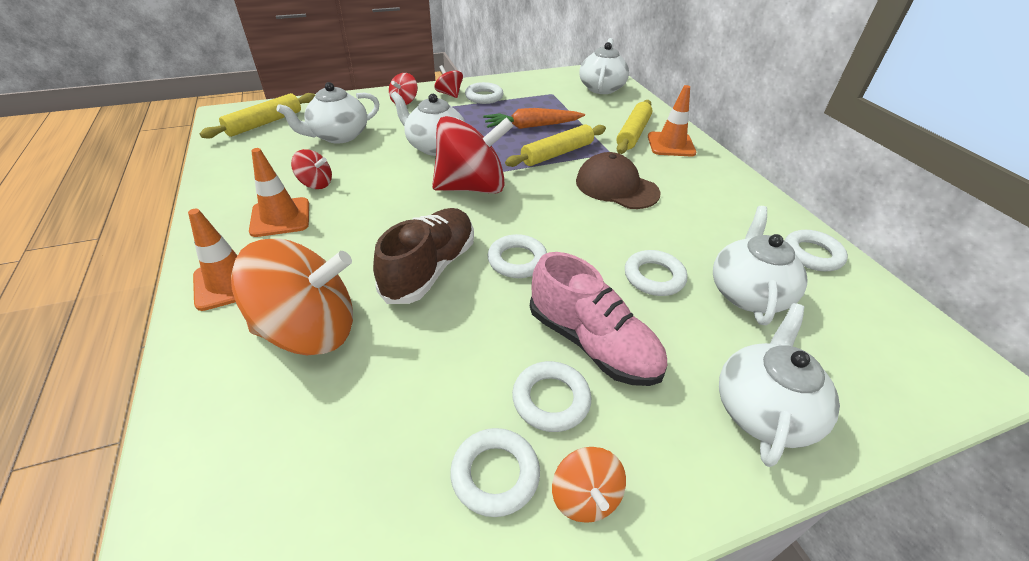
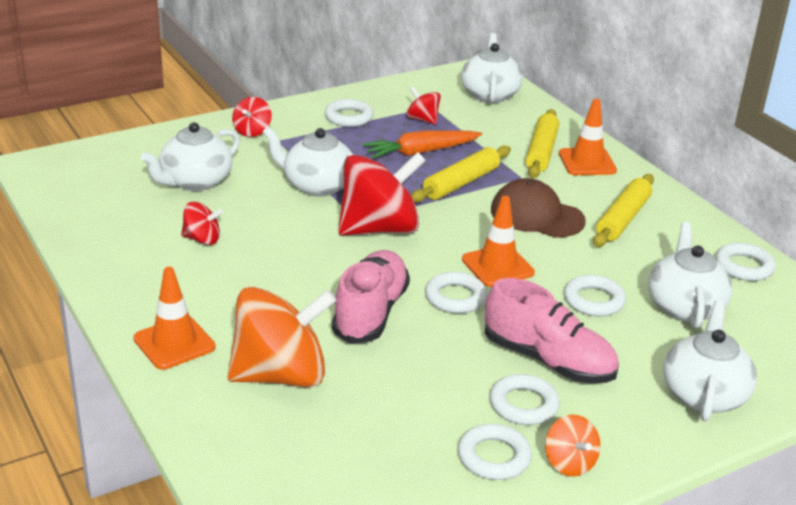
camera: 10 degrees left, 10 degrees down
yellow rolling pin [200,93,315,139] -> yellow rolling pin moved to [593,174,654,247]
orange traffic cone [249,148,309,237] -> orange traffic cone moved to [462,196,535,287]
brown shoe [373,208,474,304] -> pink shoe [332,250,410,344]
red spinning top [434,65,463,98] -> red spinning top moved to [406,86,441,125]

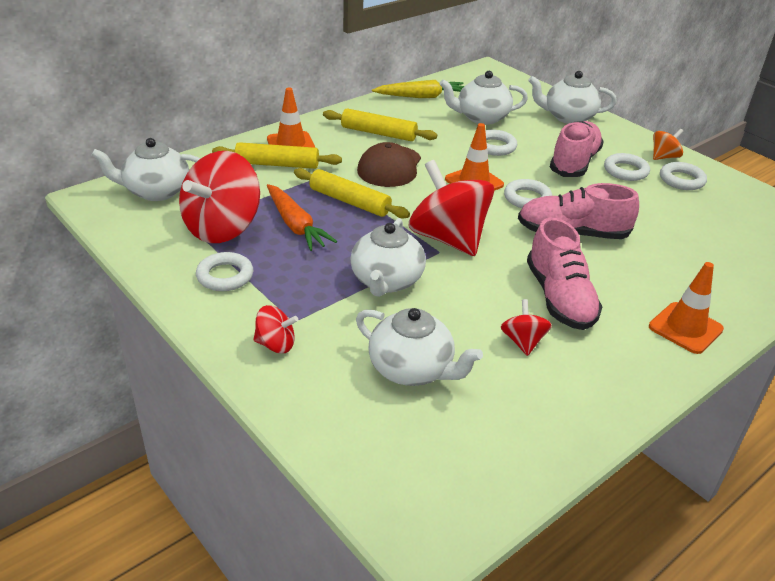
camera: 100 degrees left, 5 degrees up
orange spinning top [228,287,336,387] -> none
red spinning top [406,86,441,125] -> red spinning top [179,151,260,243], size x2.14
white ring [716,243,776,281] -> yellow carrot [372,80,465,98]
none -> pink shoe [527,218,603,330]

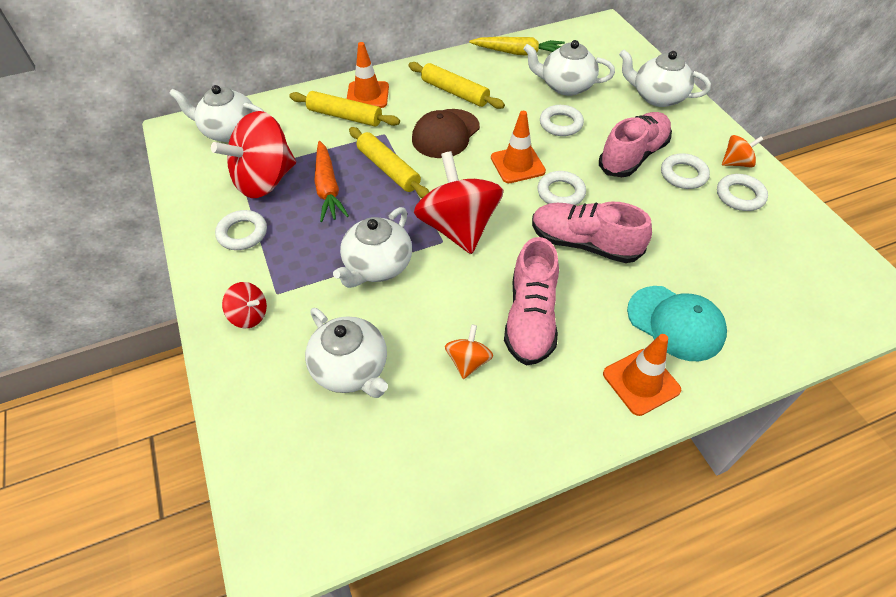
camera: 20 degrees right, 15 degrees up
red spinning top [501,299,552,356] -> orange spinning top [445,324,493,379]
none -> turquoise cap [627,286,727,361]

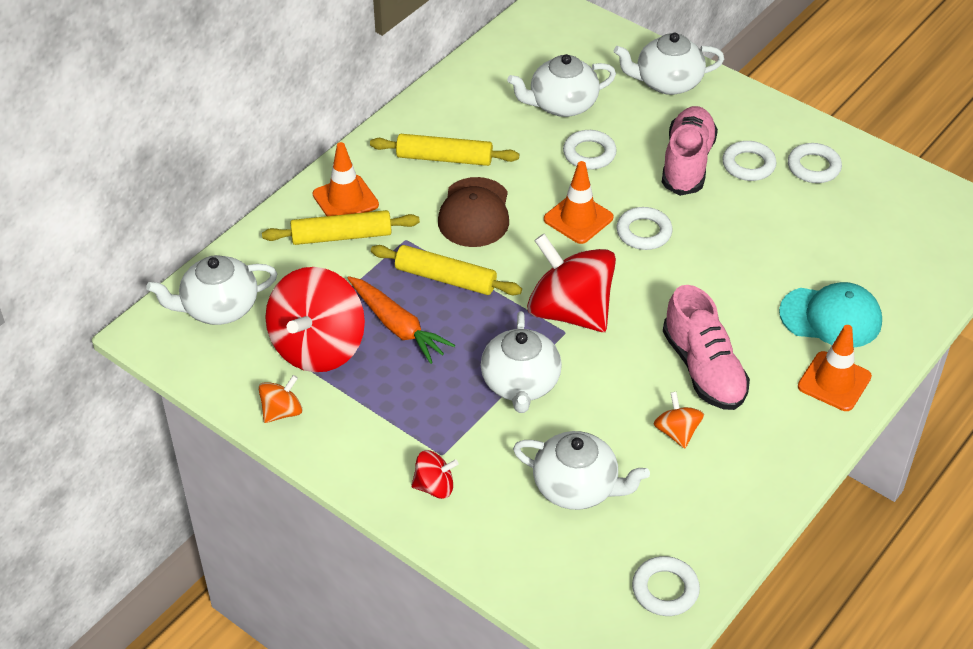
camera: 30 degrees left, 5 degrees down
white ring [215,210,267,250] -> white ring moved to [632,556,700,616]
yellow carrot [469,37,565,56] -> none
pink shoe [532,201,652,263] -> none
orange spinning top [722,135,764,167] -> orange spinning top moved to [258,375,302,423]

